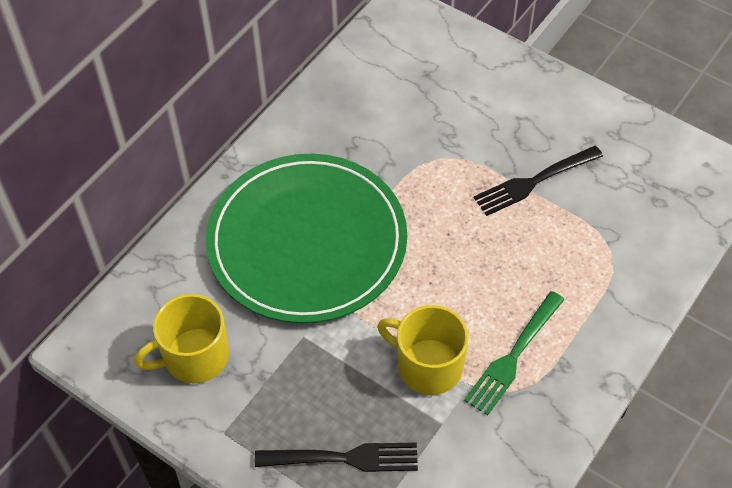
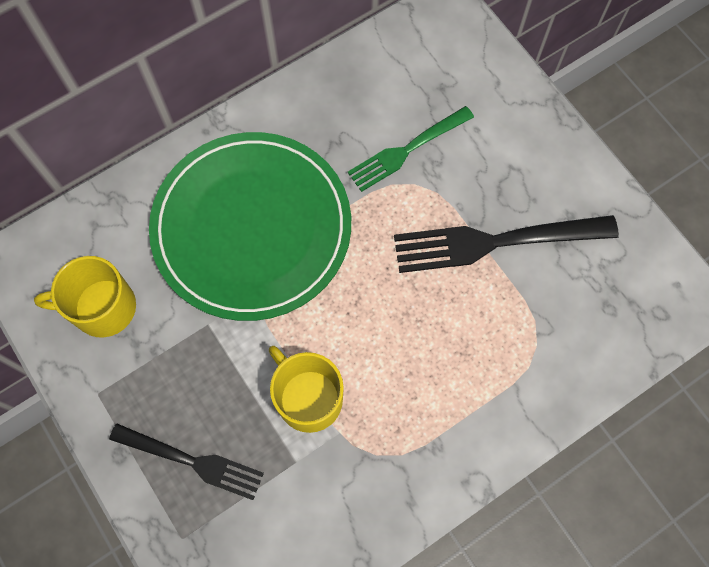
camera: 20 degrees right, 15 degrees up
green fork [464,291,565,415] -> green fork moved to [348,106,474,192]
black fork [474,146,603,216] -> black fork [394,215,619,273], size x1.52

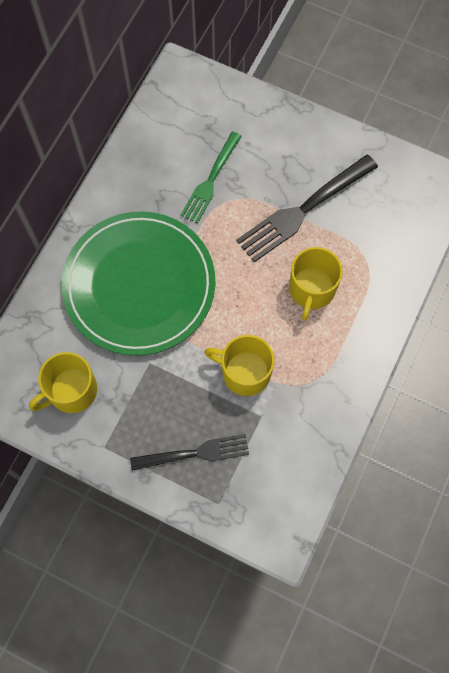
camera: 30 degrees left, 0 degrees up
none -> yellow mug [289,247,343,320]

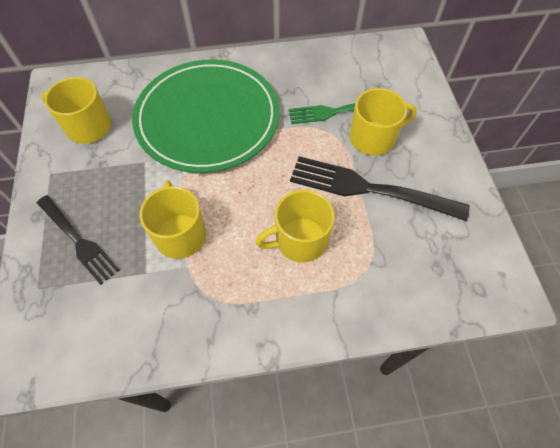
camera: 55 degrees right, 10 degrees down
none -> yellow mug [350,88,417,156]

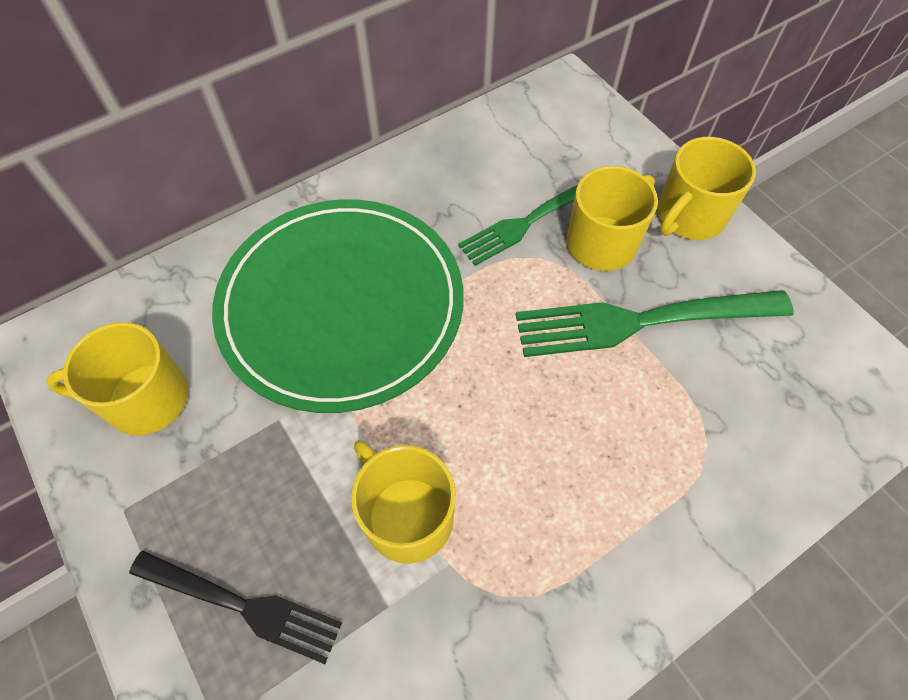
camera: 25 degrees left, 0 degrees up
yellow mug [256,190,335,262] -> yellow mug moved to [657,137,756,240]
black fork [290,156,470,221] -> green fork [516,290,794,357]

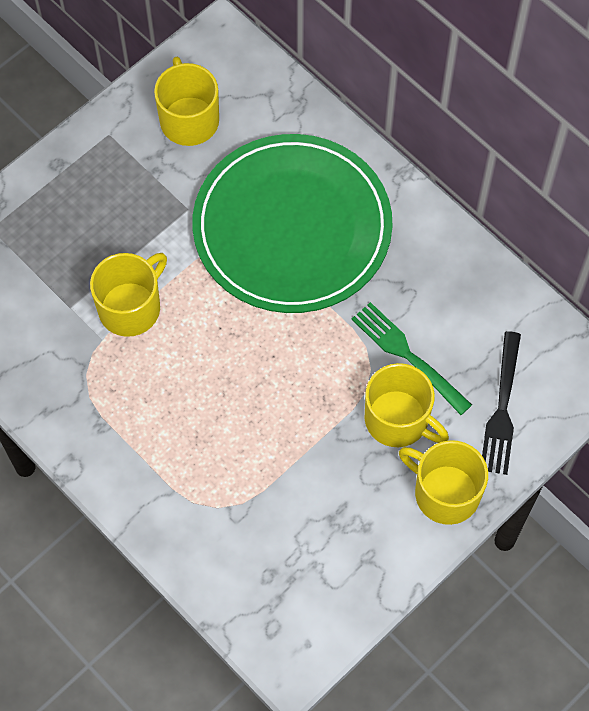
camera: 80 degrees right, 5 degrees up
black fork [129,550,342,664] -> black fork moved to [482,331,521,475]
green fork [516,290,794,357] -> none

